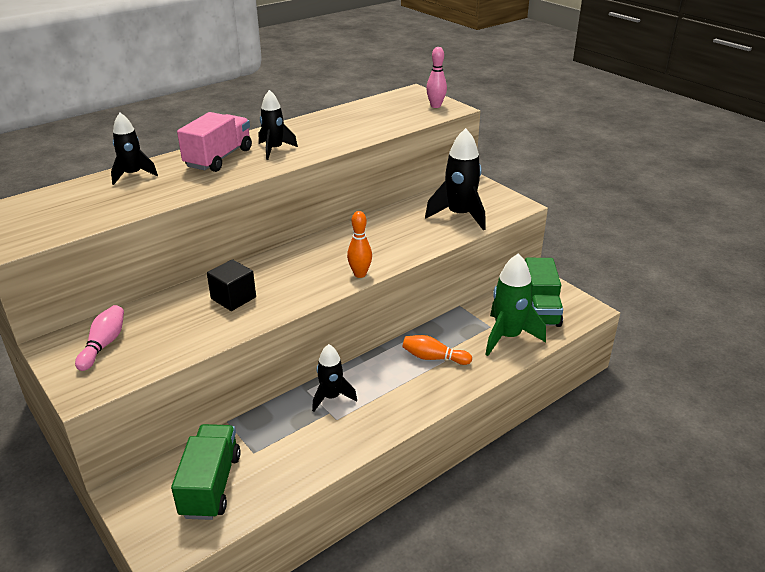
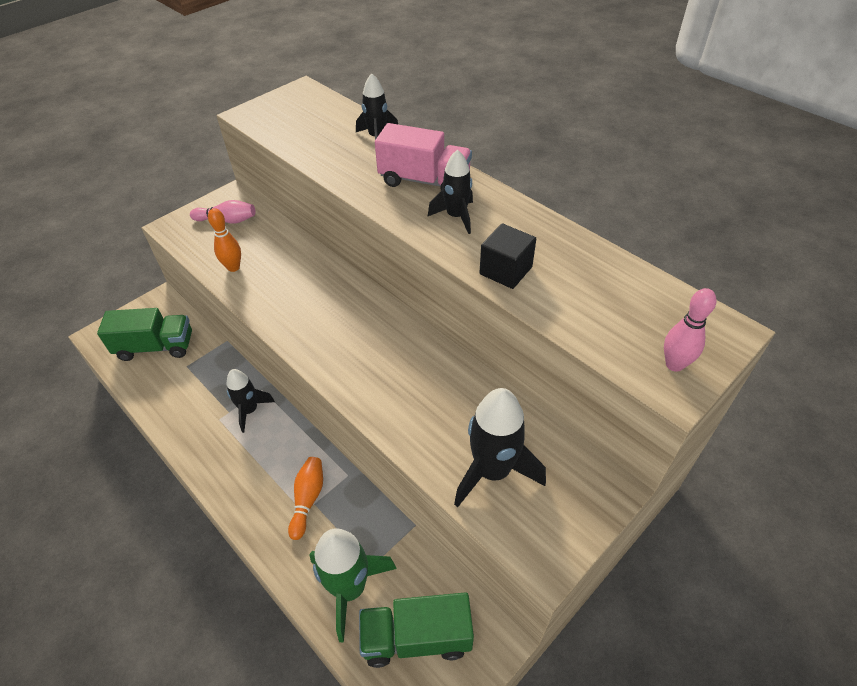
camera: 85 degrees right, 15 degrees up
black cube [207,259,256,311] -> black cube moved to [480,224,536,289]
orange bowling pin [347,211,372,278] -> orange bowling pin moved to [208,208,241,272]

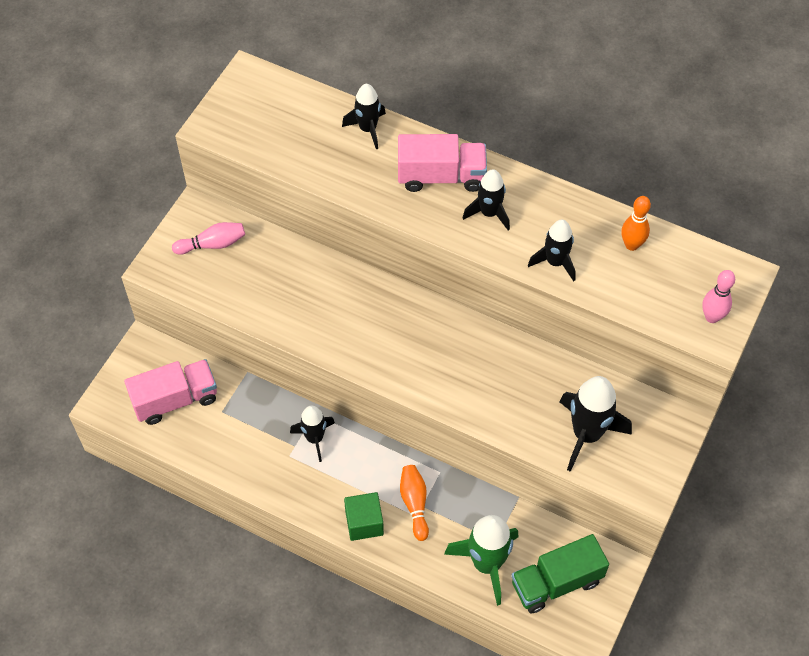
camera: 20 degrees left, 10 degrees up
green truck [97,308,192,361] -> pink truck [124,359,217,425]
orange bowling pin [208,208,241,272] -> orange bowling pin moved to [621,196,651,251]
black cube [480,224,536,289] -> black rocket [528,220,576,282]
none -> green cube [344,492,384,541]

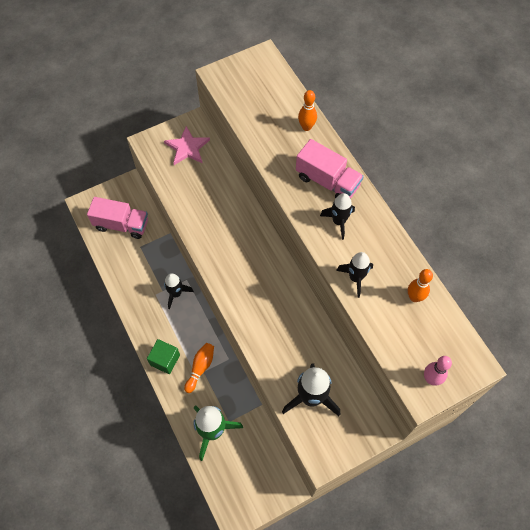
camera: 35 degrees right, 5 degrees up
pink bowling pin [172,222,245,255] -> pink star [164,126,210,165]
black rocket [342,84,386,149] -> orange bowling pin [298,90,317,131]
green truck [511,534,609,614] -> none

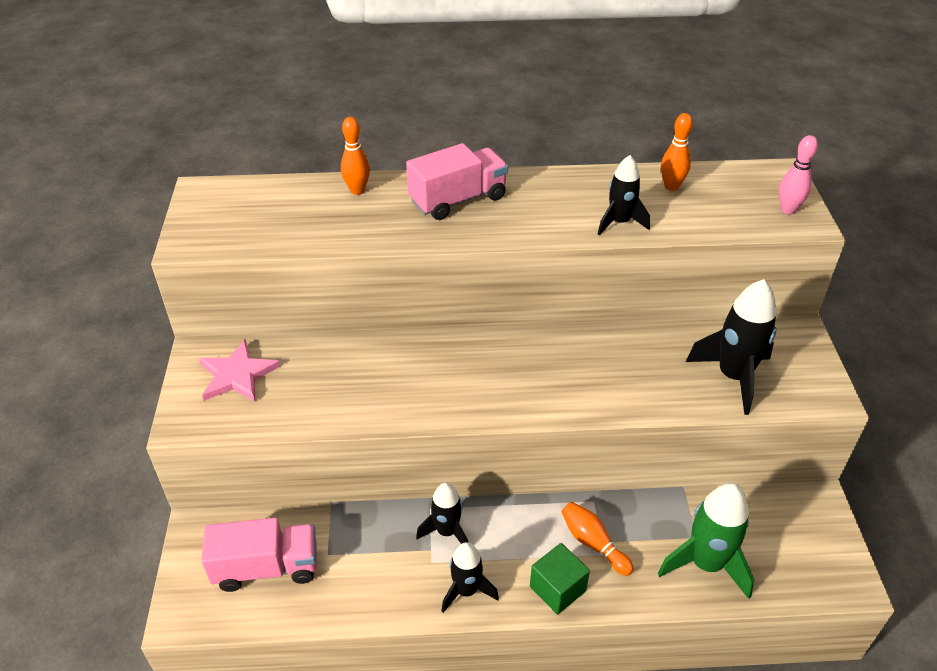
camera: 65 degrees left, 20 degrees down
pink truck [87,197,148,239] -> pink truck turned 45 degrees clockwise [201,518,317,592]
black rocket [320,193,355,240] -> black rocket moved to [442,542,499,613]

